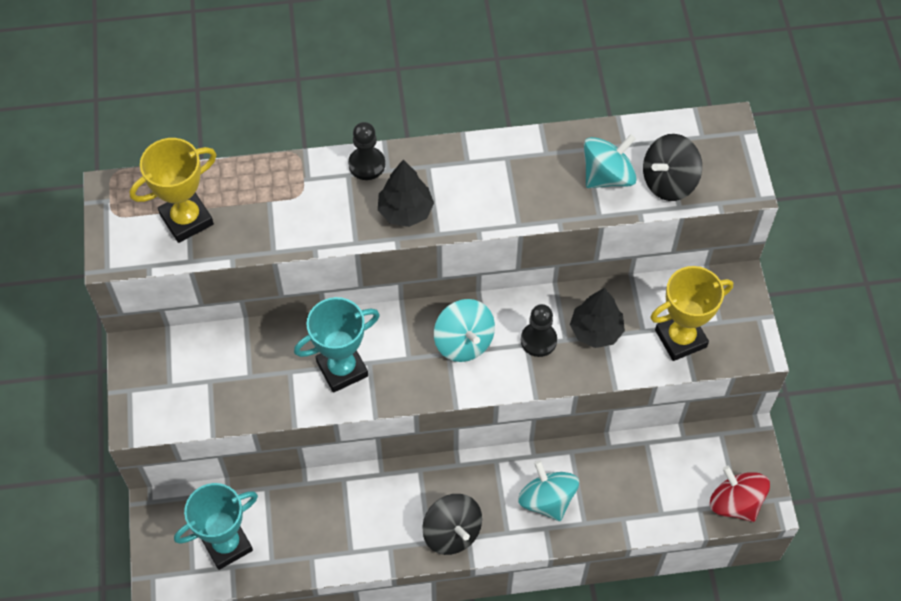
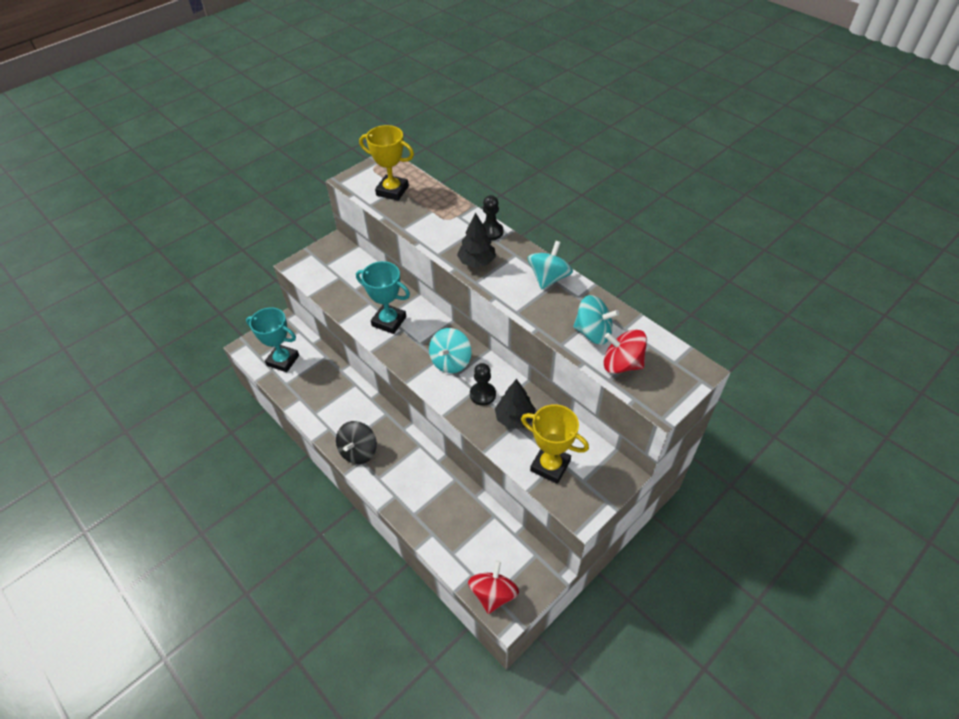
camera: 55 degrees right, 10 degrees down
turquoise spinning top [518,460,579,521] -> turquoise spinning top moved to [528,241,573,290]
black spinning top [643,134,702,201] -> red spinning top [603,329,647,374]

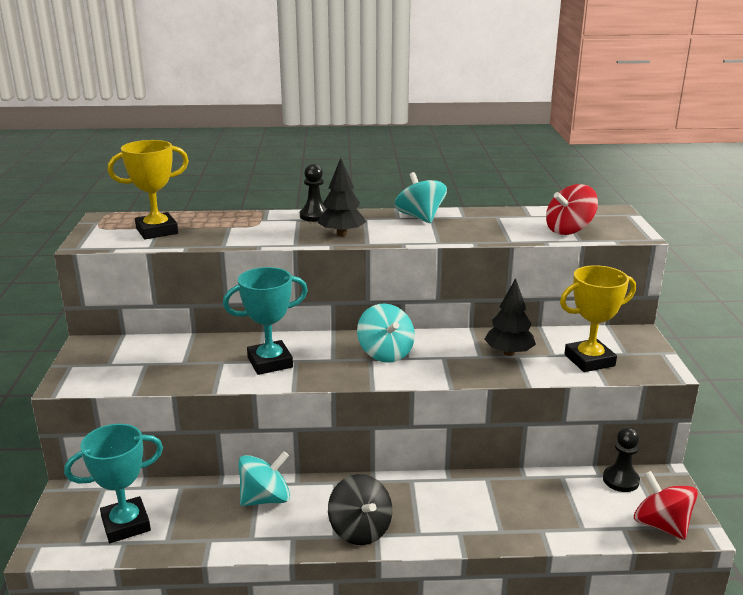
camera: 50 degrees left, 25 degrees down
black pawn [470,363,496,406] -> black pawn moved to [603,428,640,492]
turquoise spinning top [573,295,619,345] -> turquoise spinning top moved to [238,451,290,506]

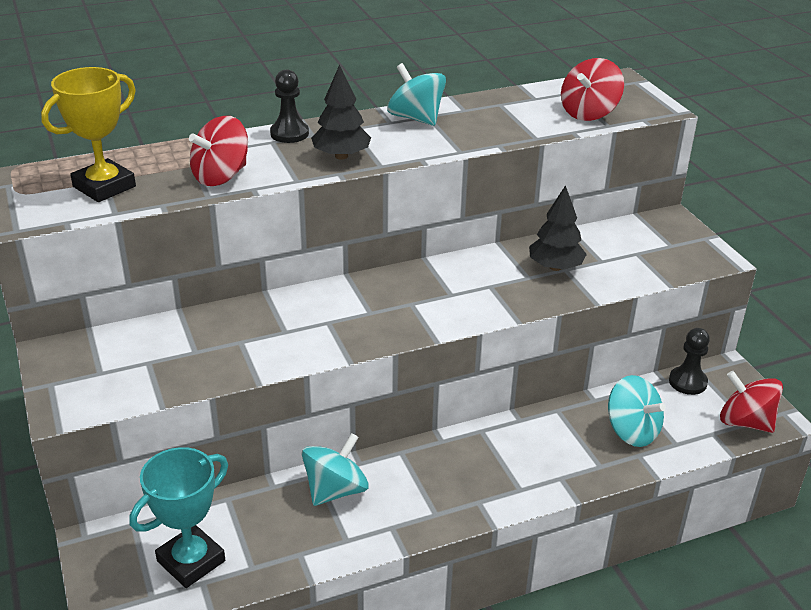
camera: 20 degrees left, 10 degrees up
turquoise trophy [223,267,308,375] -> none
black spinning top [328,474,392,545] -> none
turquoise spinning top [357,303,415,363] -> turquoise spinning top moved to [608,375,666,447]
yellow trophy [560,265,636,372] -> none
none -> red spinning top [189,116,248,186]

